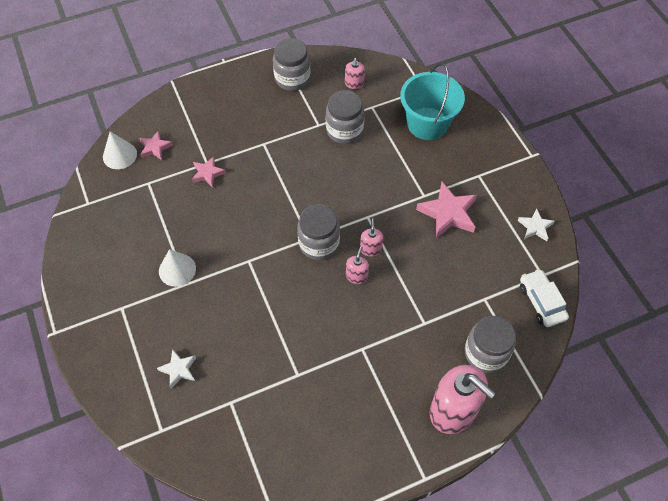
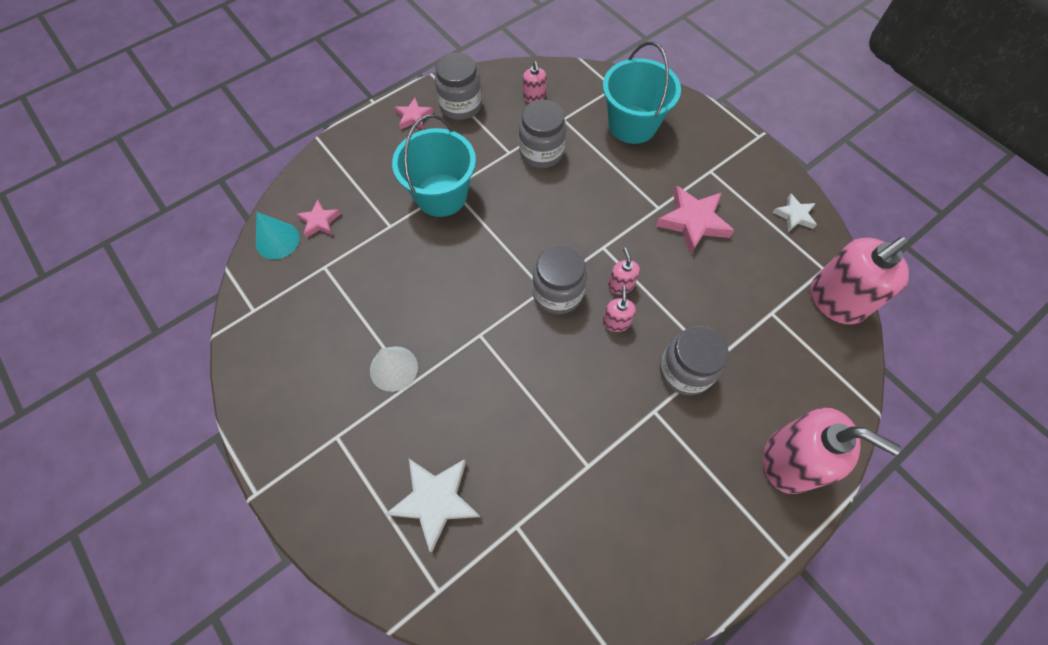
camera: 15 degrees left, 5 degrees up
white cone [103,131,137,169] -> turquoise cone [256,212,300,259]
white star [157,349,196,389] -> white star [386,459,480,552], size x1.74
pink star [192,156,226,188] -> pink star moved to [394,98,434,130]
grey jar [465,316,516,373] -> grey jar moved to [660,326,729,395]
white car [520,269,569,327] -> pink soap dispenser [810,237,909,324]
none -> turquoise bucket [392,114,476,217]

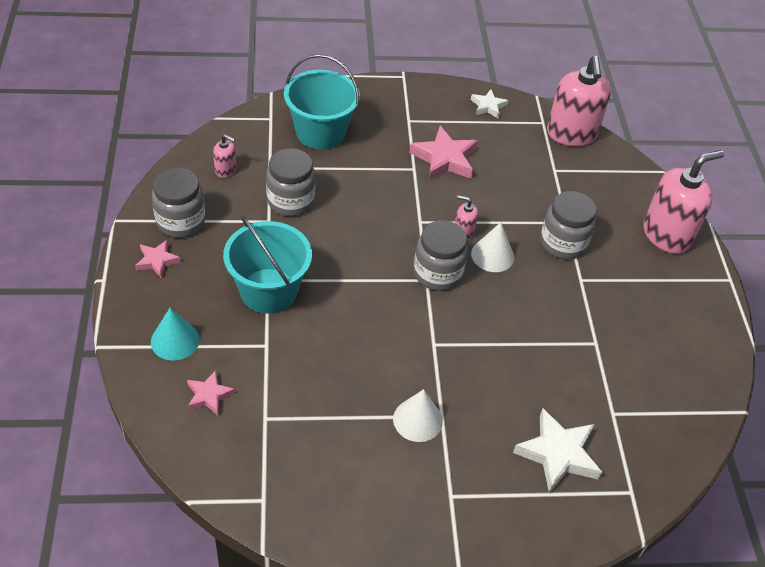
camera: 60 degrees left, 15 degrees down
turquoise cone [256,212,300,259] -> turquoise cone moved to [151,308,199,361]
pink soap dispenser [603,286,636,332] -> white cone [471,222,514,272]

